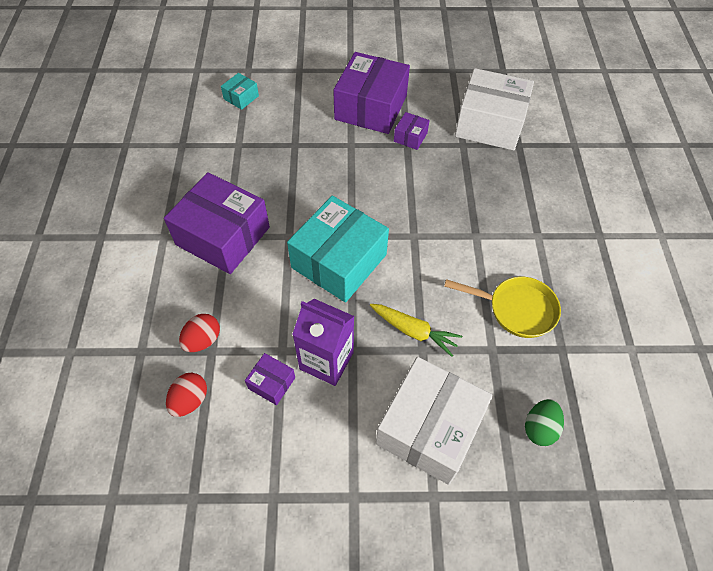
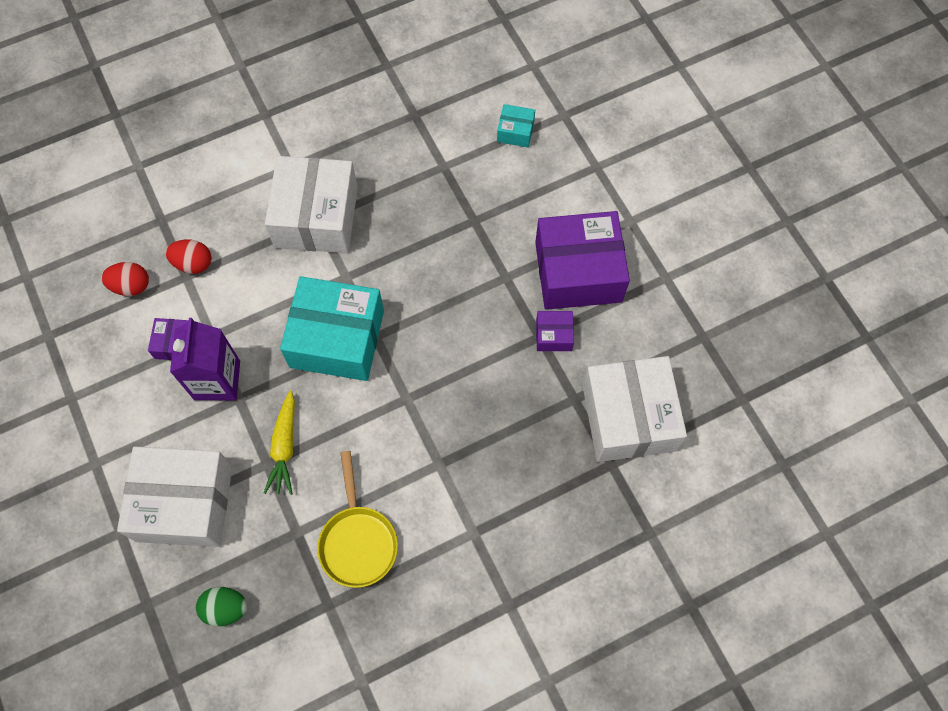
camera: 65 degrees right, 10 degrees up
purple box [164,172,270,274] -> white box [265,156,358,253]

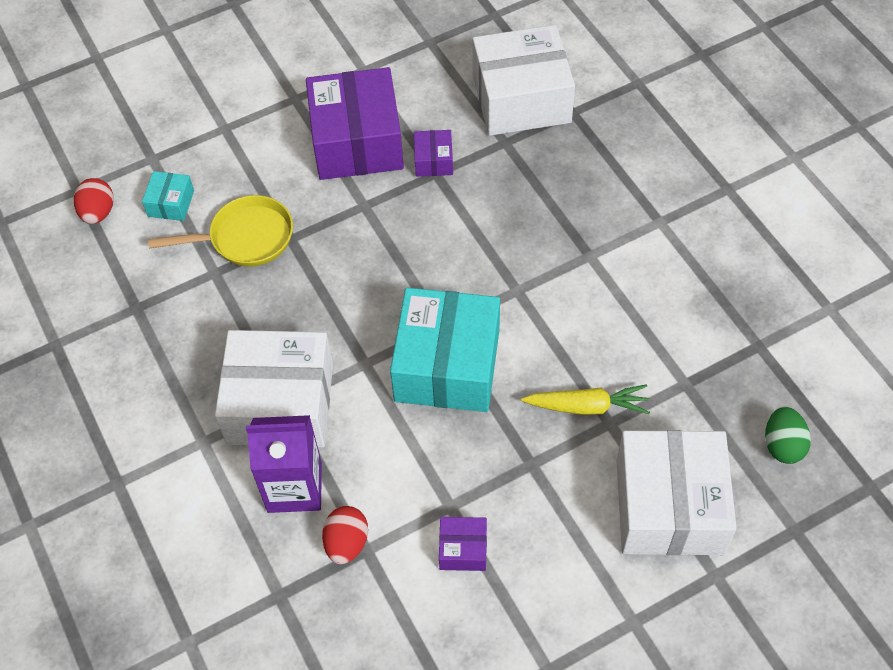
camera: 90 degrees left, 10 degrees down
red egg [101,262,149,296] -> red egg moved to [74,178,114,224]
purple carton [170,318,240,400] -> purple carton moved to [246,415,322,513]
yellow pan [317,451,398,588] -> yellow pan moved to [148,195,293,267]

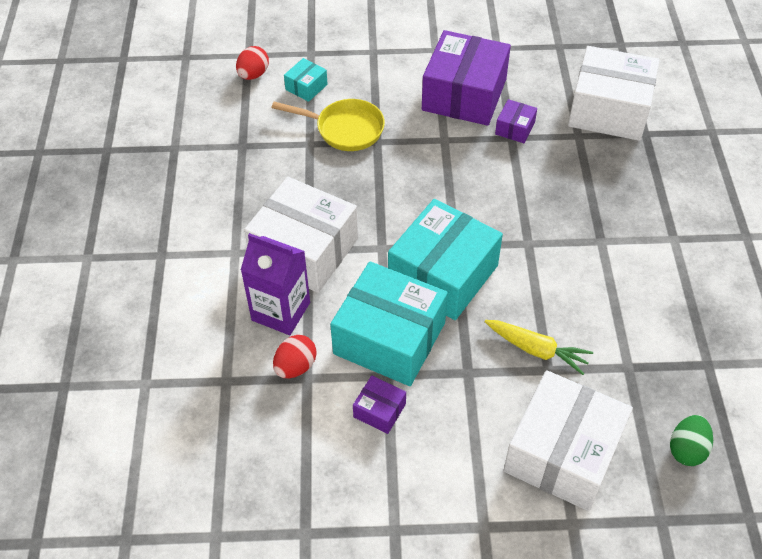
camera: 25 degrees right, 5 degrees down
none -> turquoise box [330,261,448,386]

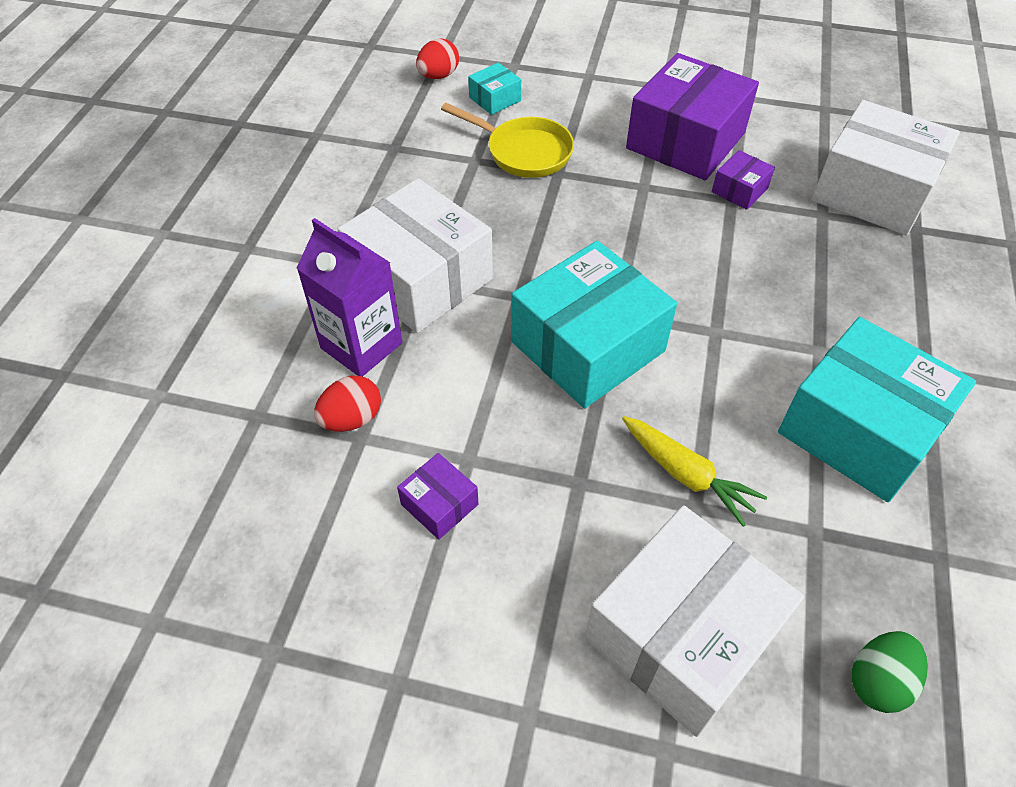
camera: 15 degrees right, 0 degrees up
turquoise box [330,261,448,386] -> turquoise box moved to [778,317,976,502]

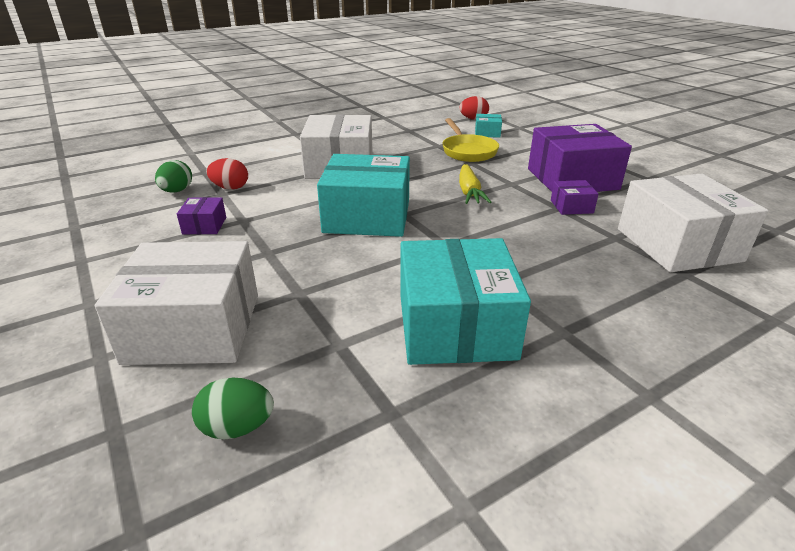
camera: 45 degrees right, 20 degrees down
purple carton [297,218,402,376] -> none
yellow carrot [622,416,767,527] -> yellow carrot moved to [459,164,491,204]
none -> green egg [155,160,192,193]

